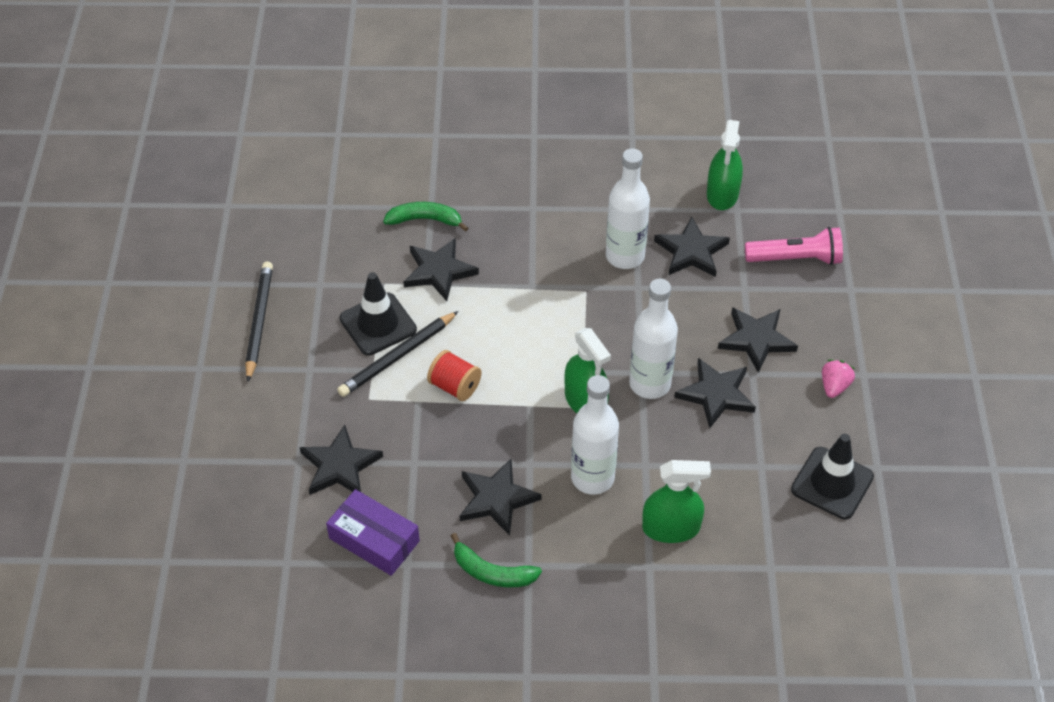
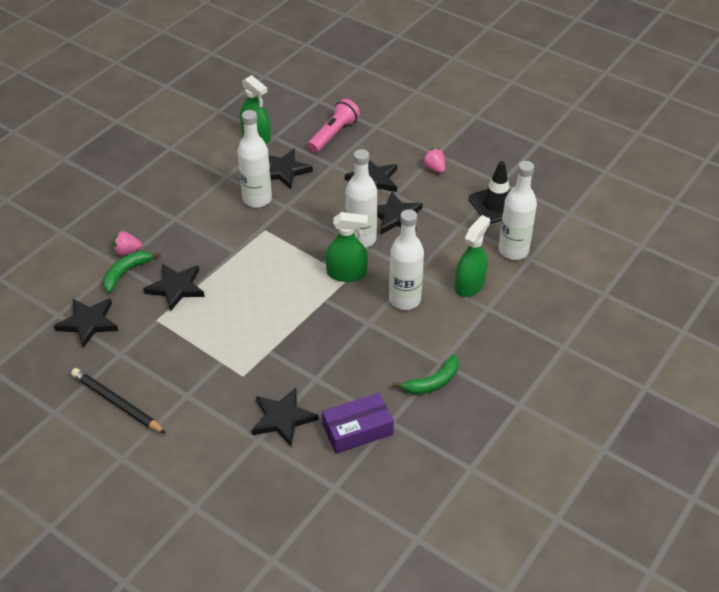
camera: 55 degrees left, 5 degrees down
black pencil [337,311,459,397] -> none
black traffic cone [340,272,417,355] -> none
red spool [427,350,482,401] -> none
black star [460,459,541,536] -> black star moved to [54,298,118,348]
none -> pink strawberry [113,231,142,255]
none -> white bottle [498,161,537,260]

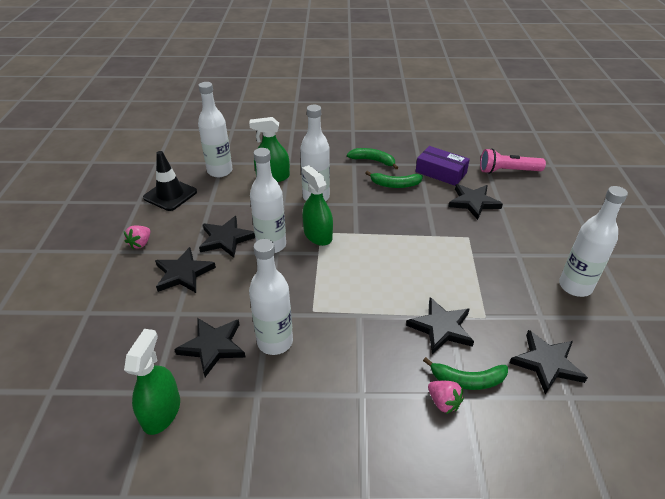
camera: 125 degrees left, 5 degrees down
black pencil [71,368,166,434] -> white bottle [559,186,628,297]
pink flashlight [307,99,360,153] -> pink flashlight moved to [480,148,546,174]
none -> green banana [366,171,423,188]

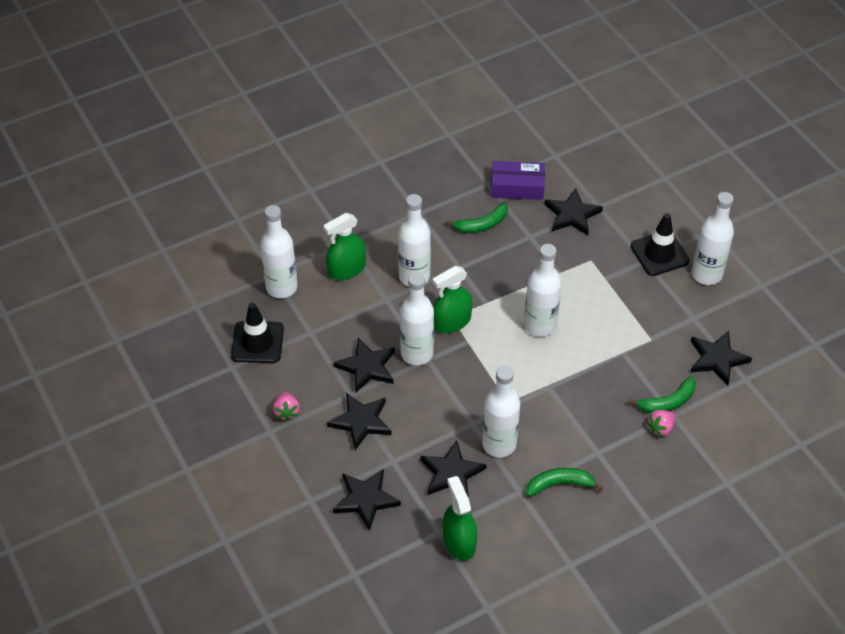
camera: 30 degrees left, 10 degrees up
green spray bottle [302,165,333,246] -> green spray bottle turned 60 degrees counterclockwise [433,266,473,333]
green banana [347,148,398,169] -> green banana moved to [526,468,604,497]
black star [406,297,474,354] -> black star moved to [333,469,401,531]
pink strawberry [428,381,464,414] -> pink strawberry turned 120 degrees clockwise [646,410,676,437]
pink flashlight [480,148,546,174] -> none
none -> white bottle [524,244,562,337]
none -> black traffic cone [630,213,689,276]

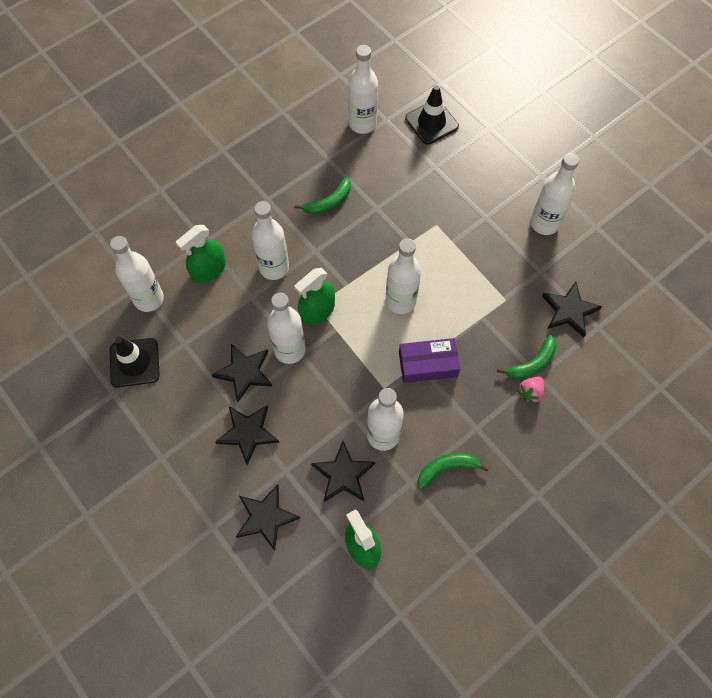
camera: 10 degrees left, 15 degrees up
pink strawberry [273,392,300,421] -> none
purple box [491,161,545,200] -> purple box moved to [399,338,460,383]
black star [544,188,603,236] -> none
black traffic cone [630,213,689,276] -> black traffic cone moved to [405,85,459,145]
none -> white bottle [348,45,378,134]

